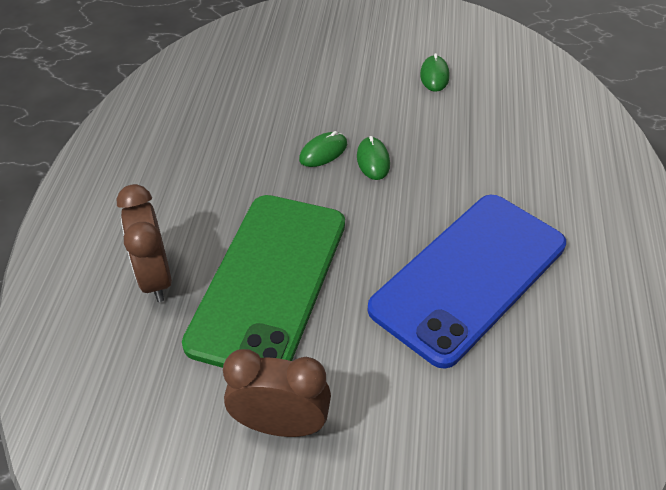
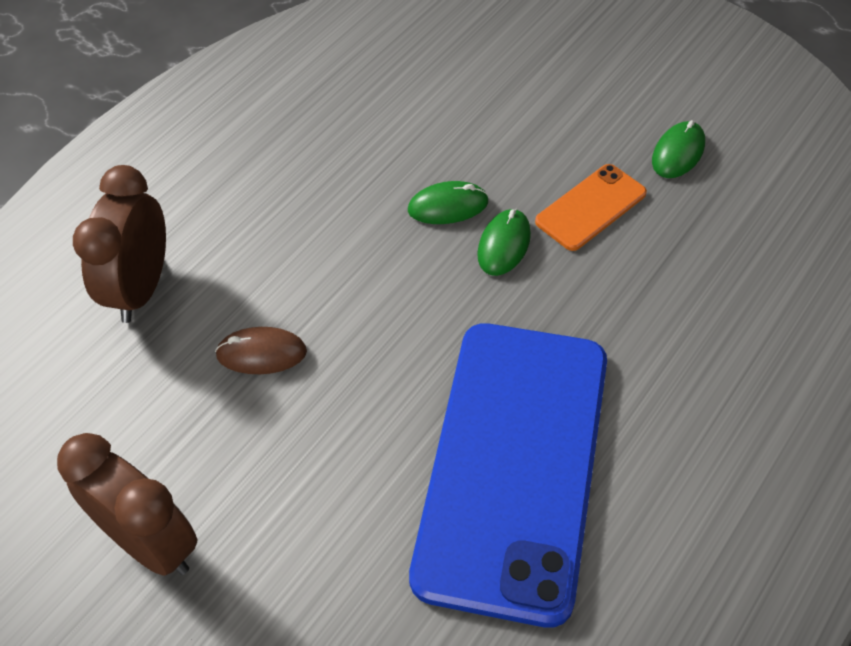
camera: 30 degrees right, 5 degrees up
green phone [182,195,345,368] -> brown mouse [215,327,307,374]
blue phone [368,195,566,369] -> blue phone turned 60 degrees counterclockwise [409,323,607,628]
none -> orange phone [535,164,647,251]

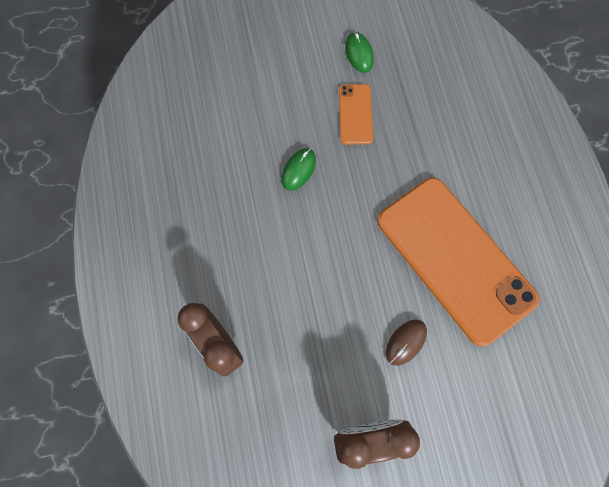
camera: 50 degrees left, 20 degrees up
brown mouse [215,327,307,374] -> brown mouse moved to [386,320,427,366]
blue phone [409,323,607,628] -> orange phone [377,178,539,346]
green mouse [477,209,531,276] -> none

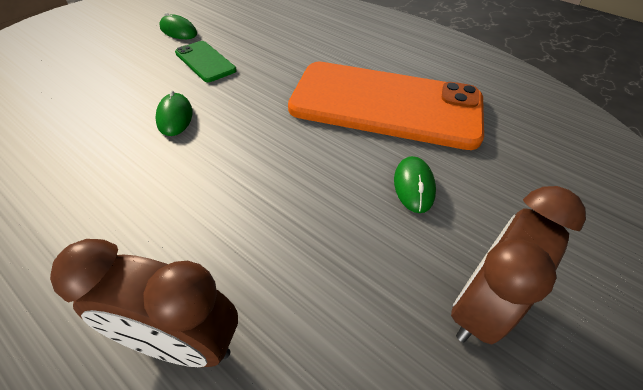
camera: 40 degrees left, 25 degrees down
orange phone [339,84,373,145] -> green phone [175,41,237,82]
brown mouse [386,320,427,366] -> green mouse [394,156,436,213]

